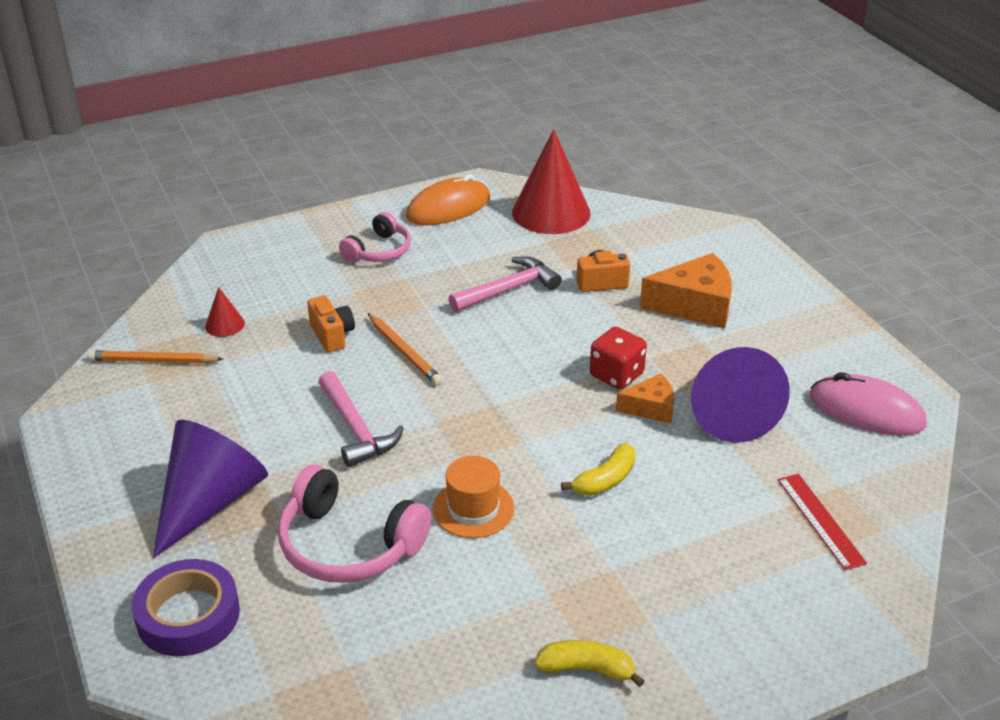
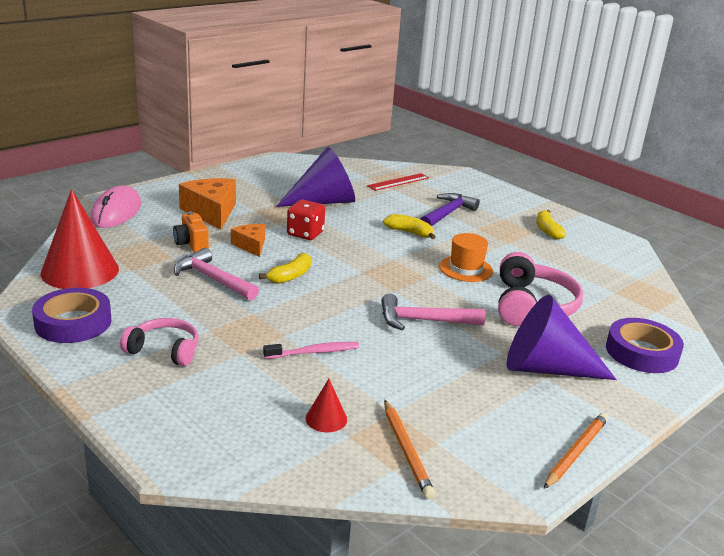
camera: 110 degrees left, 10 degrees down
orange camera [307,295,355,352] -> pink toothbrush [263,342,359,359]
pink hammer [318,371,404,467] -> pink hammer turned 135 degrees counterclockwise [381,294,486,331]
orange pencil [368,313,443,385] -> orange pencil moved to [544,413,608,489]
orange mouse [406,174,490,225] -> purple tape [32,288,112,343]
orange cheese [616,373,674,424] -> orange cheese moved to [231,224,265,257]
pink mouse [810,372,927,435] -> pink mouse moved to [90,185,141,228]
none -> yellow banana [259,253,312,284]
none -> purple hammer [420,193,480,226]

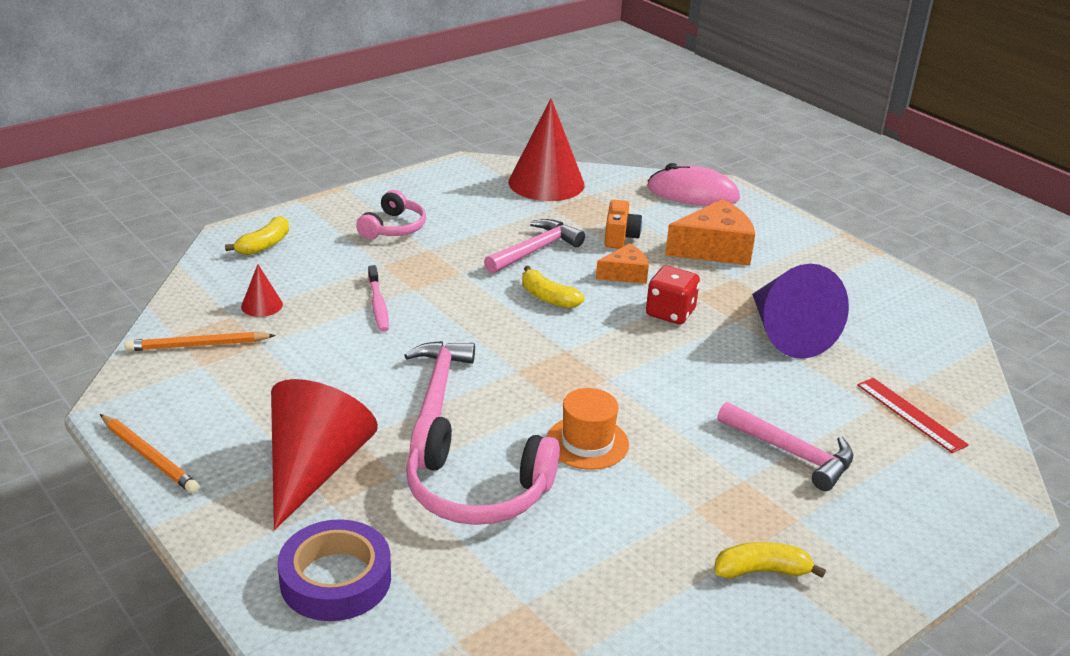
camera: 95 degrees right, 5 degrees up
purple tape [32,288,112,343] -> none
orange camera [173,211,209,252] -> orange camera turned 120 degrees clockwise [605,200,642,249]
yellow banana [383,214,436,239] -> yellow banana moved to [225,216,289,255]
purple hammer [420,193,480,226] -> pink hammer [717,402,853,491]
purple cone [507,295,617,380] -> red cone [271,379,378,530]

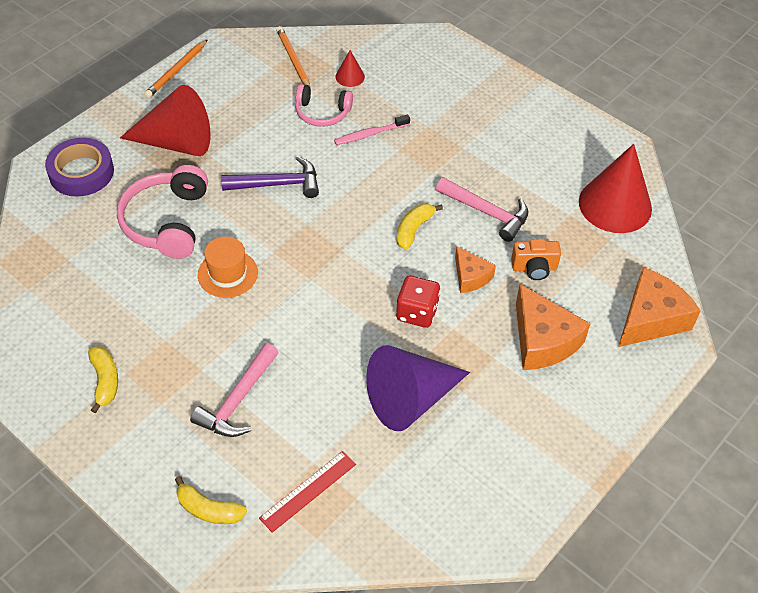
camera: 80 degrees right, 20 degrees up
yellow banana [225,216,289,255] -> yellow banana moved to [175,476,247,524]
pink headphones [356,190,426,239] -> pink headphones moved to [295,84,353,127]
pink hammer [404,341,475,421] -> purple hammer [221,156,319,198]
pink mouse [647,163,740,206] -> orange cheese [618,267,700,347]

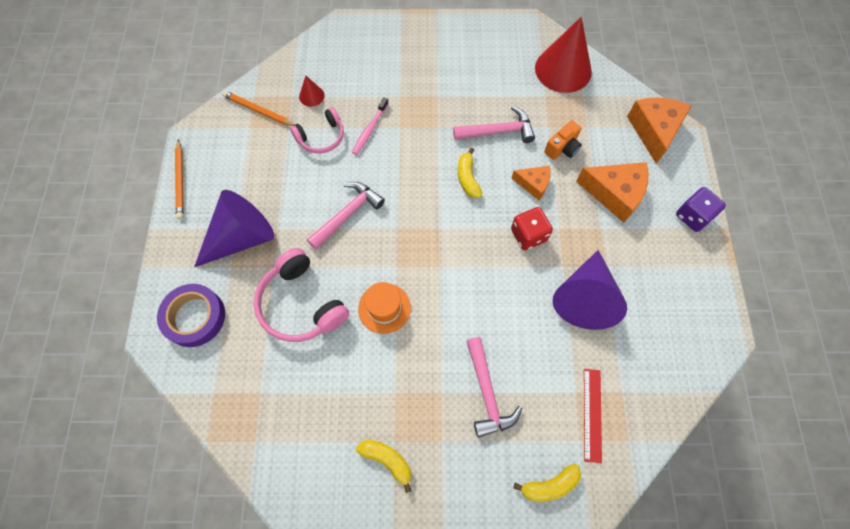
camera: 40 degrees left, 15 degrees up
red cone [120,85,211,156] -> purple cone [194,190,274,267]
purple hammer [221,156,319,198] -> pink hammer [307,182,385,249]
none -> purple dice [676,187,726,232]

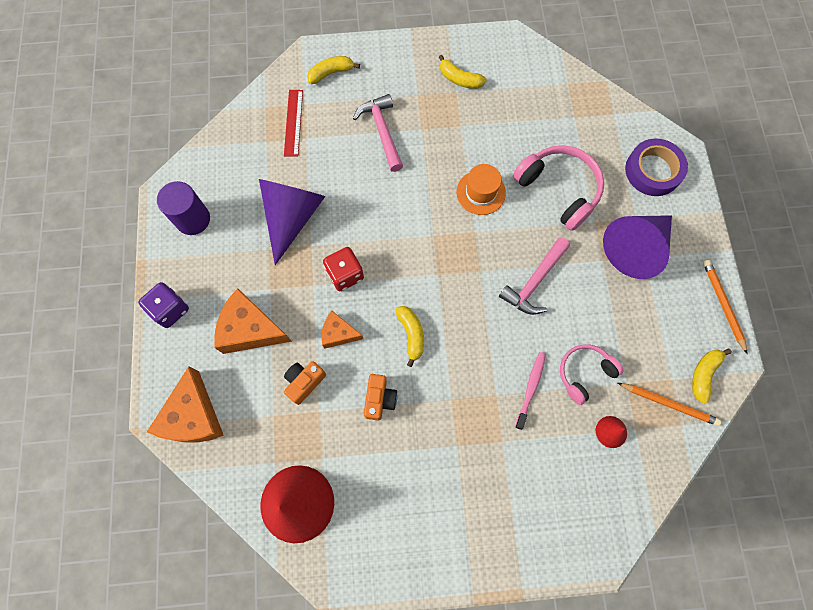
camera: 175 degrees right, 5 degrees up
pink hammer [453,106,535,143] -> orange camera [364,374,397,421]
none -> purple cylinder [157,181,210,235]
none -> yellow banana [692,348,732,404]

